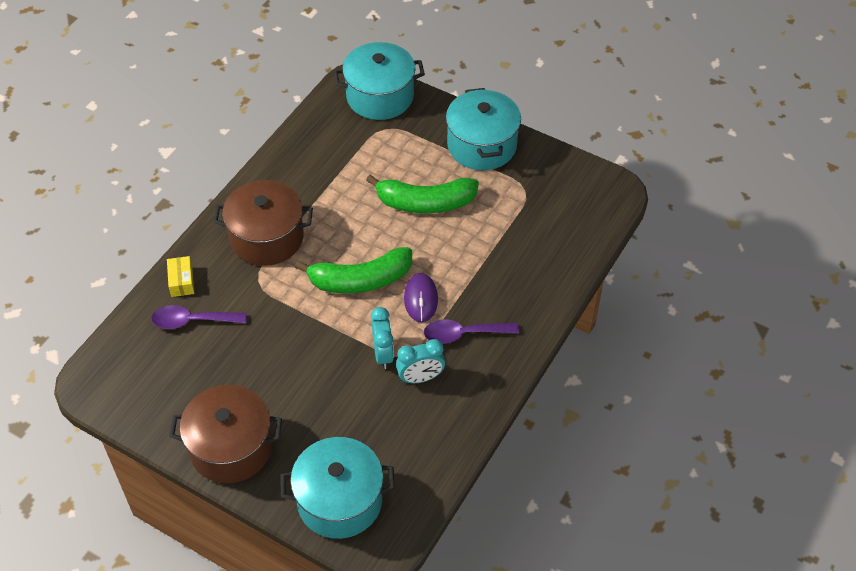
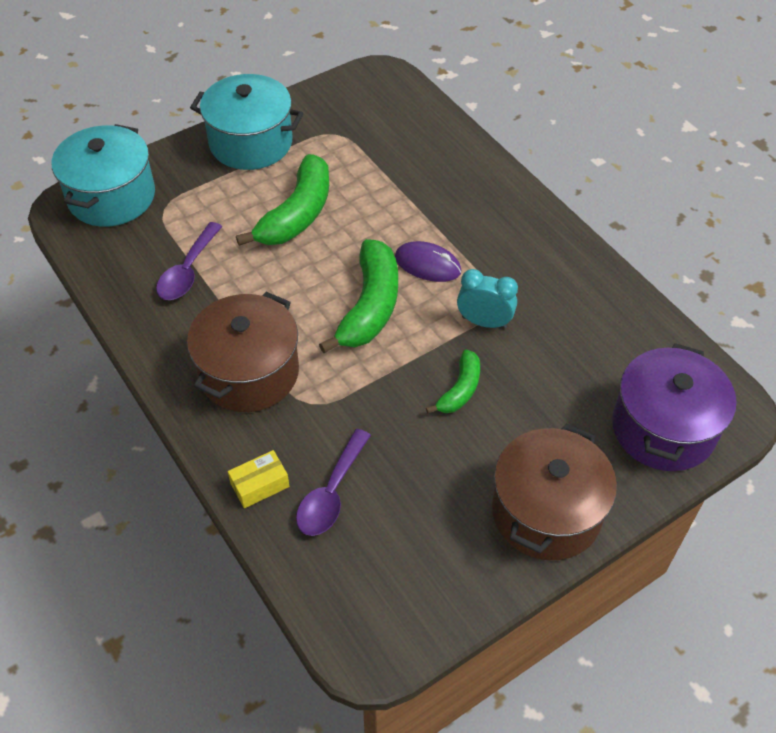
camera: 65 degrees left, 0 degrees up
yellow box [167,256,194,297] -> yellow box turned 45 degrees counterclockwise [228,450,290,508]
turquoise pot [281,437,395,539] -> purple pot [612,343,736,471]
turquoise clock [396,339,445,383] -> none
purple spoon [424,319,519,343] -> purple spoon moved to [156,222,223,300]
none -> green banana [426,350,480,413]

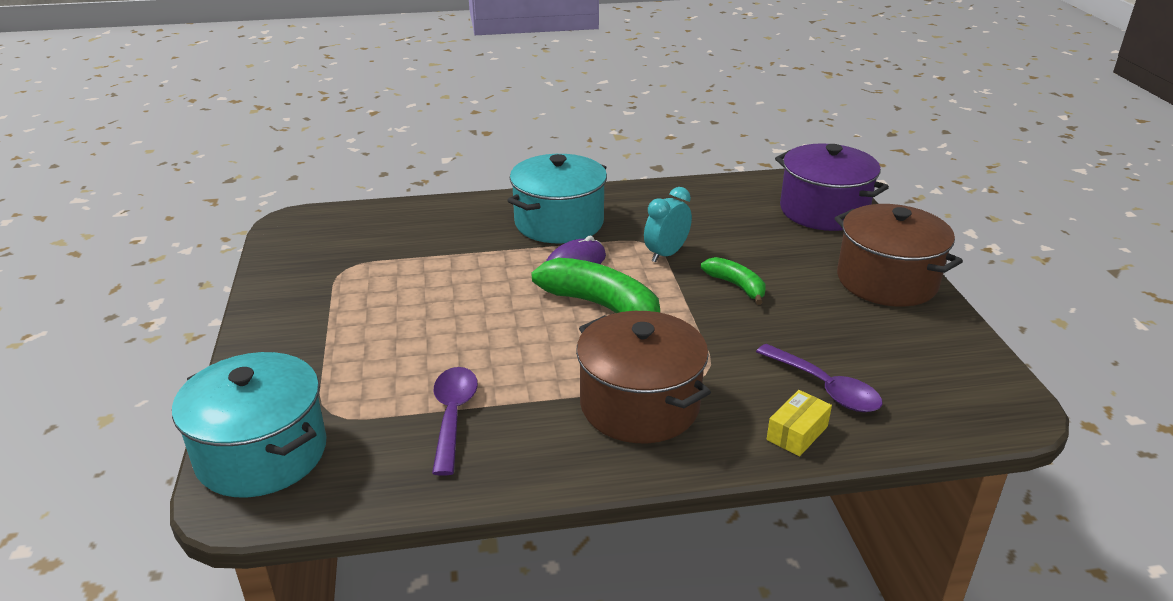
camera: 65 degrees left, 20 degrees down
purple spoon [156,222,223,300] -> purple spoon turned 135 degrees counterclockwise [432,367,478,476]
turquoise pot [190,74,303,170] -> turquoise pot moved to [507,154,607,243]
yellow box [228,450,290,508] -> yellow box turned 45 degrees clockwise [767,390,832,457]
green banana [236,154,329,246] -> none

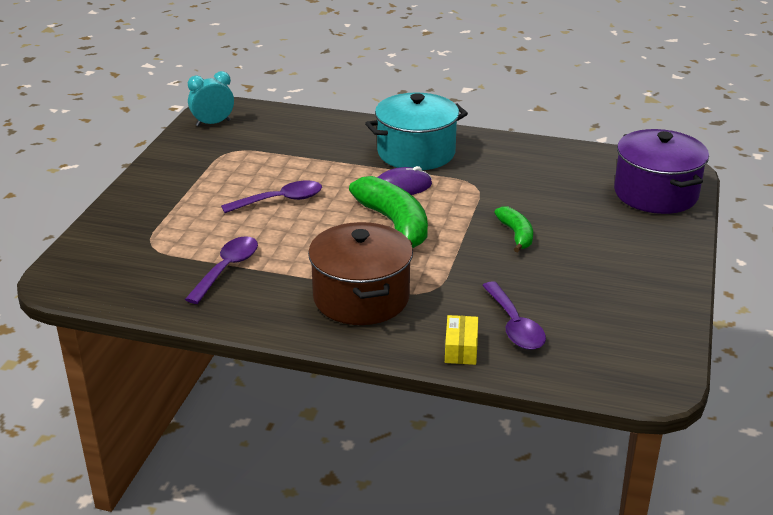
camera: 25 degrees right, 0 degrees up
turquoise pot [172,352,327,497] -> none
turquoise clock [644,187,692,262] -> turquoise clock moved to [188,71,234,127]
yellow box [767,390,832,457] -> yellow box turned 60 degrees counterclockwise [445,315,478,365]
brown pot [834,204,963,307] -> none
none -> purple spoon [221,181,322,213]

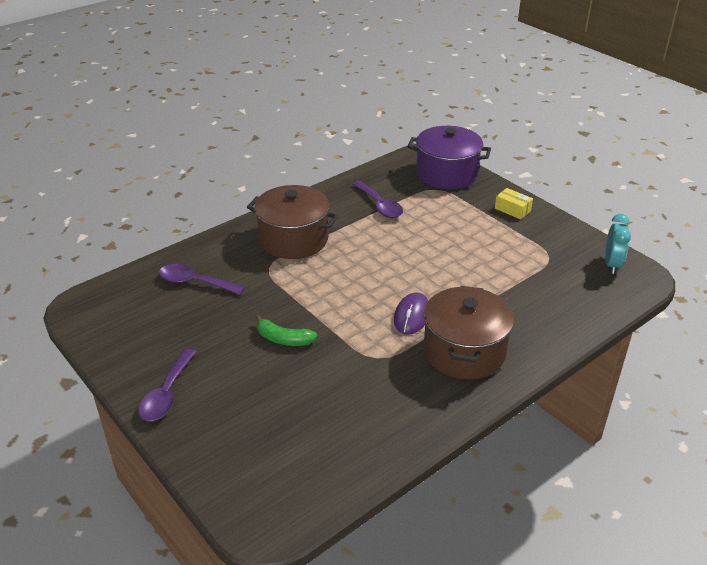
camera: 125 degrees right, 5 degrees up
purple spoon [221,181,322,213] -> purple spoon moved to [138,349,196,421]
green banana [349,176,428,248] -> none
turquoise pot [365,92,468,170] -> brown pot [424,286,514,380]
yellow box [445,315,478,365] -> yellow box moved to [495,188,533,219]
purple pot [614,129,709,214] -> purple pot moved to [407,126,491,189]

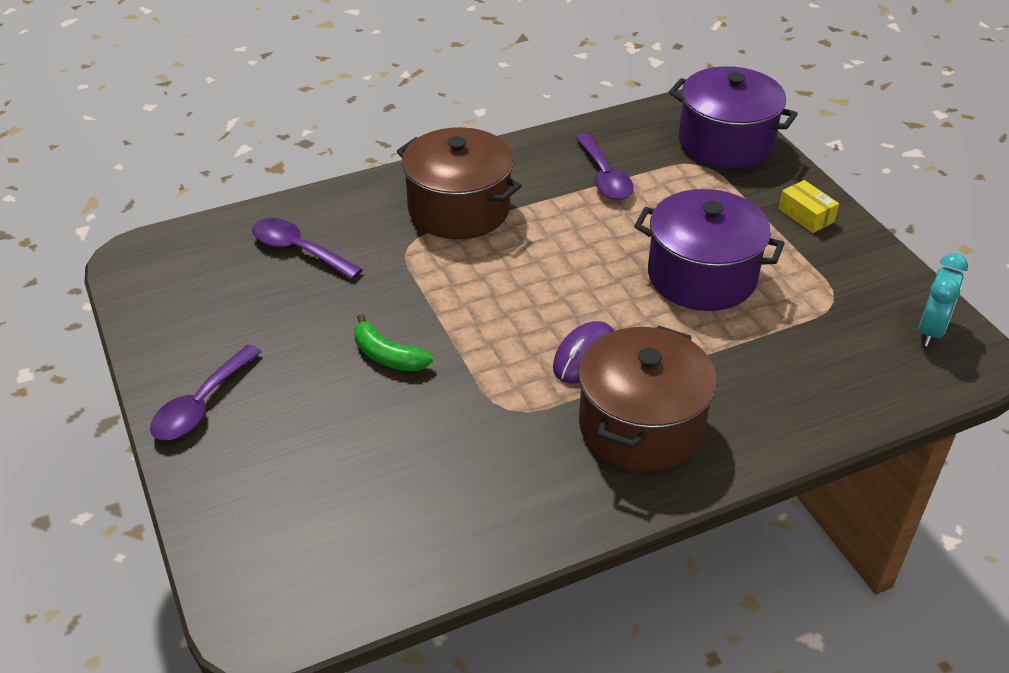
camera: 15 degrees right, 5 degrees up
none -> purple pot [634,189,785,311]

